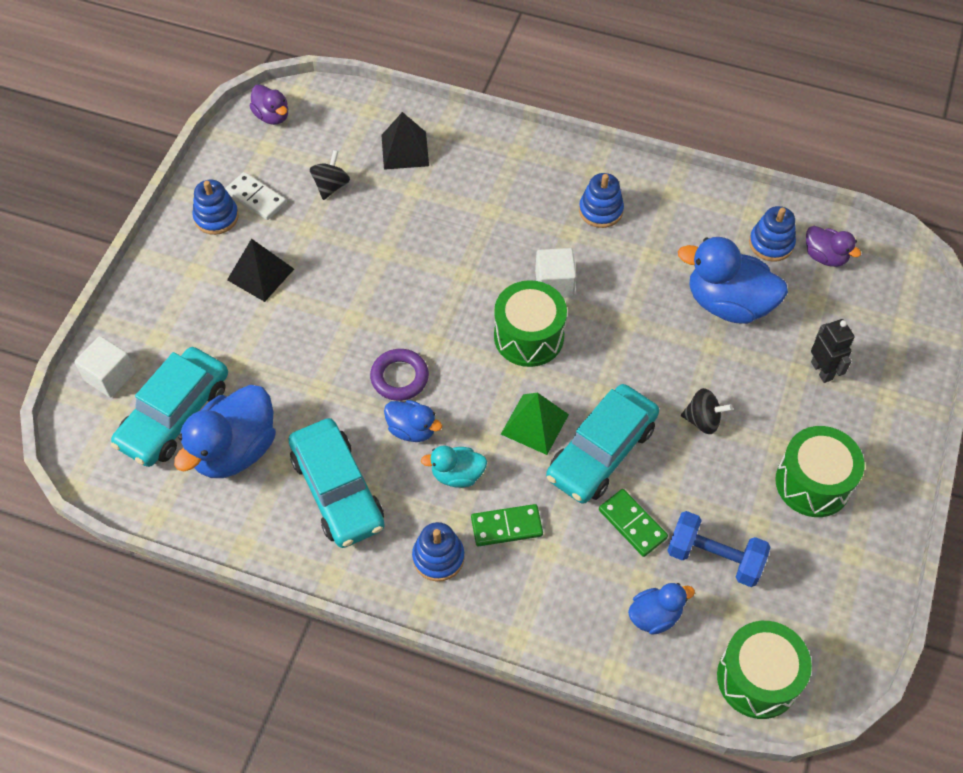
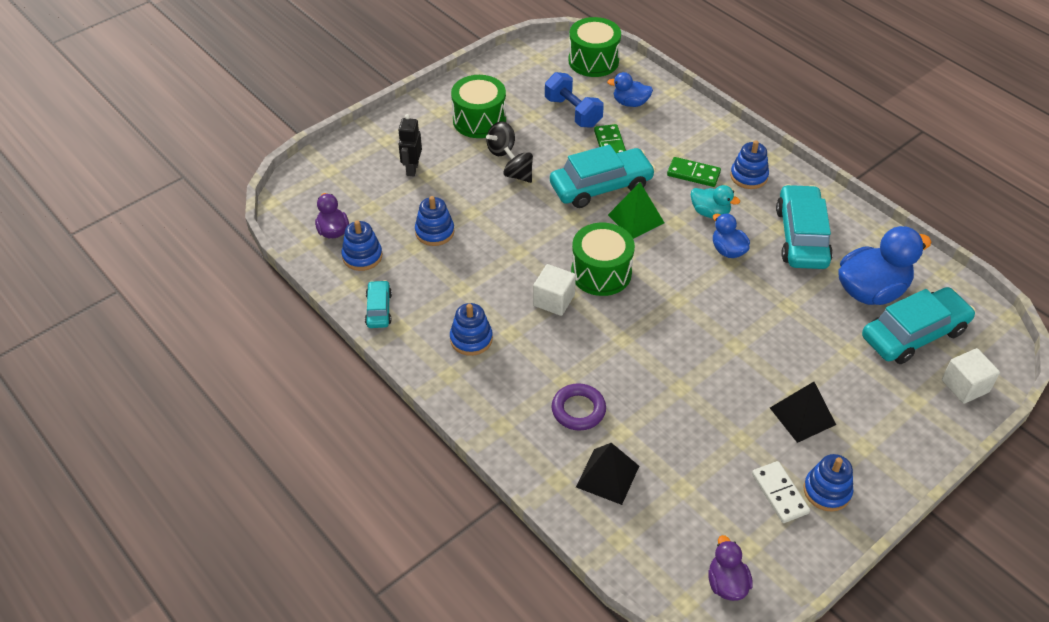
camera: 150 degrees left, 10 degrees down
black spinning top [310,150,350,200] -> black spinning top moved to [486,121,515,156]
purple ring [370,349,429,401] -> purple ring moved to [552,383,606,431]
blue duck [678,237,788,324] -> blue stacking toy [415,196,455,246]
none -> turquoise car [365,280,392,328]

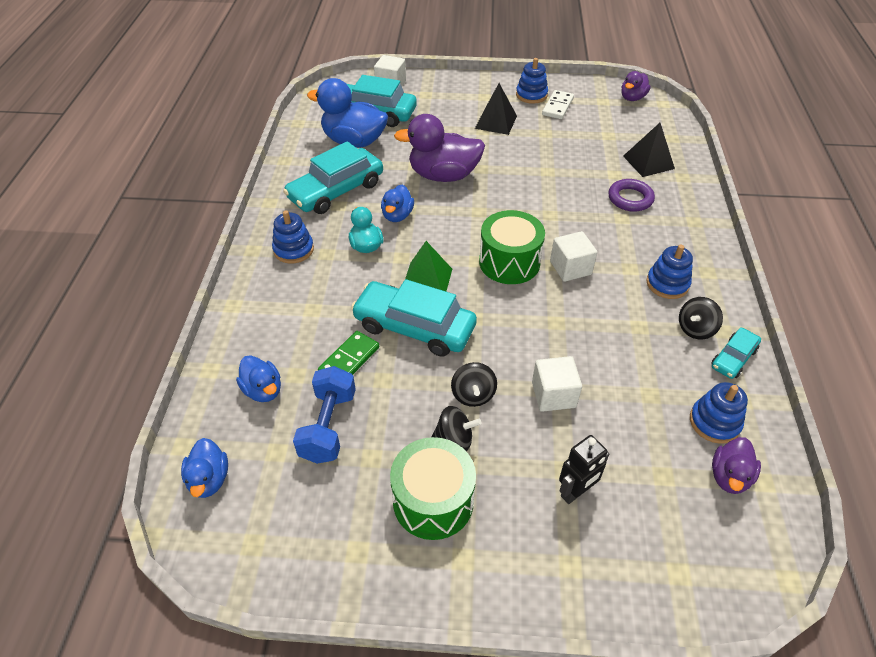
camera: 135 degrees left, 0 degrees up
blue stacking toy [415,196,455,246] -> none
green drum [568,17,621,77] -> blue duck [181,438,228,498]
green domino [667,157,721,187] -> none
none -> purple duck [394,114,485,182]
none -> white cube [532,356,582,412]
none -> black spinning top [679,297,723,340]

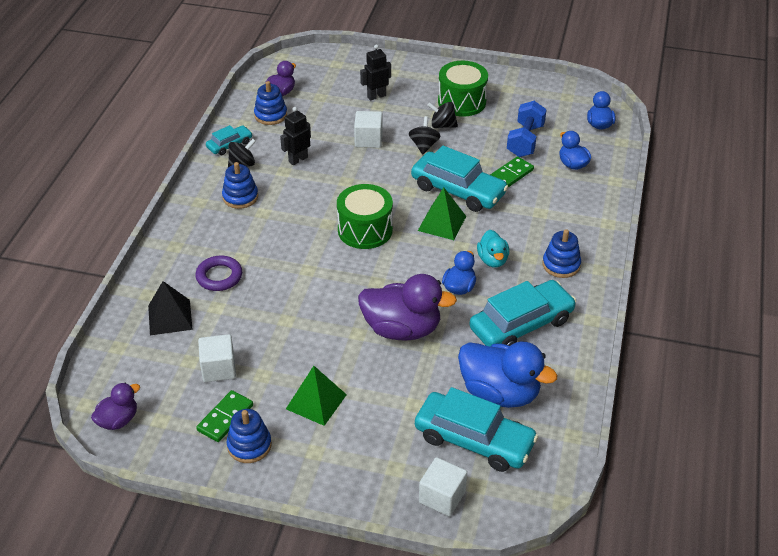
camera: 170 degrees left, 5 degrees down
black pyramid [475,83,517,135] -> green pyramid [286,366,347,426]
white domino [542,90,574,119] -> green domino [196,390,253,442]
white cube [550,231,598,282] -> white cube moved to [198,334,236,382]
none -> black robot [280,107,311,165]

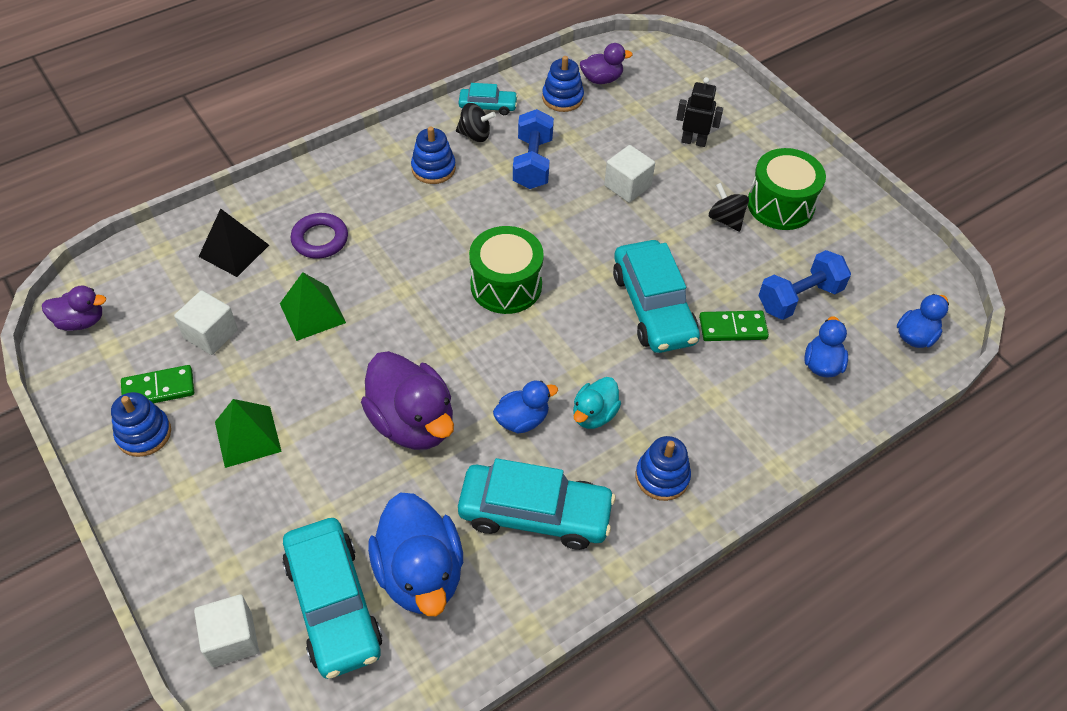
camera: 40 degrees right, 10 degrees up
black robot [280,107,311,165] -> blue dumbbell [513,109,554,189]
black spinning top [409,116,441,154] -> none
green pyramid [418,187,466,240] -> green pyramid moved to [280,272,346,341]

